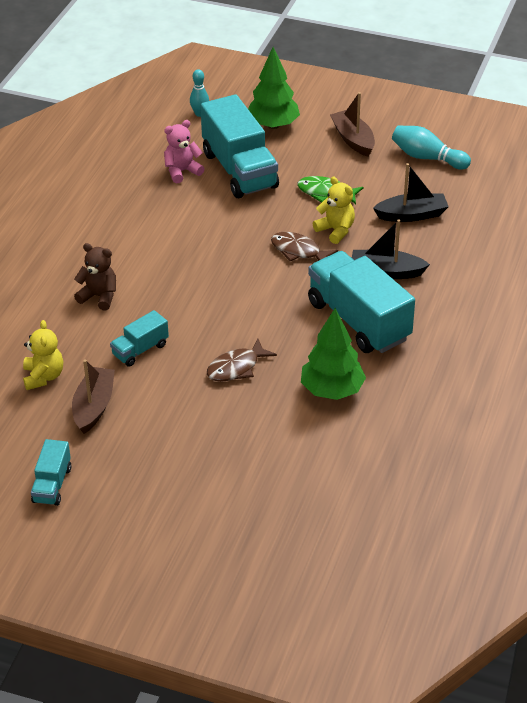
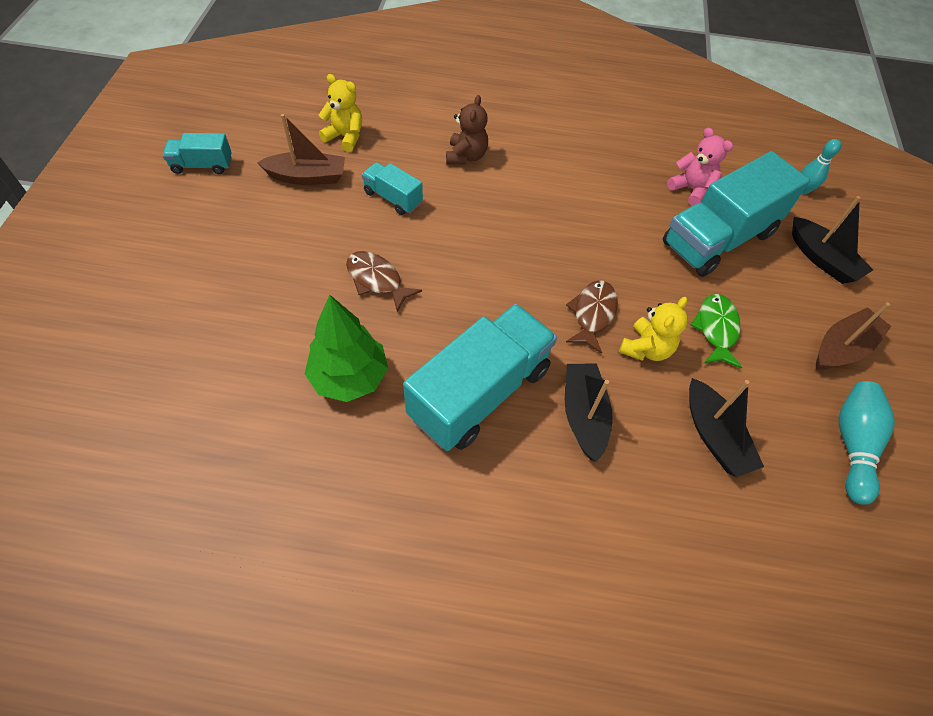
camera: 75 degrees right, 15 degrees up
yellow teddy bear [23,320,63,390] -> yellow teddy bear turned 135 degrees counterclockwise [319,74,362,152]
green tree [248,47,300,129] -> black boat [792,196,873,284]

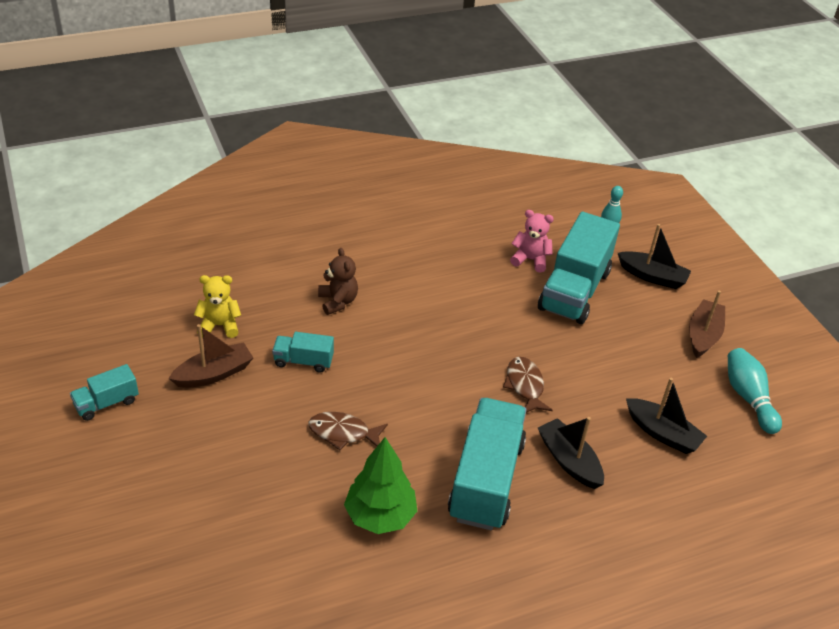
camera: 30 degrees left, 15 degrees down
yellow teddy bear [619,297,688,361] -> none
green fish [691,294,742,369] -> none

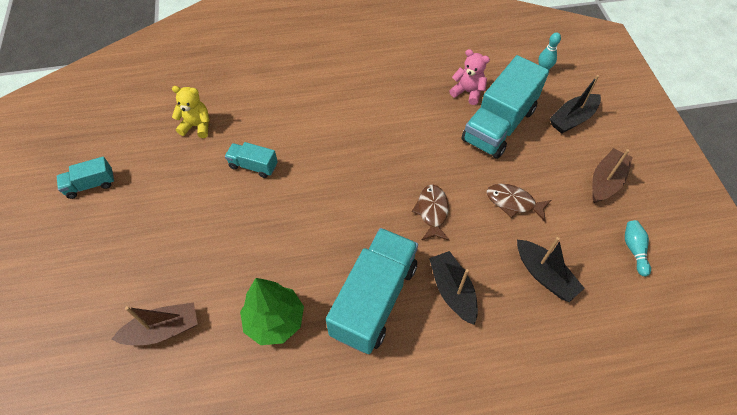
camera: 15 degrees right, 15 degrees up
brown boat [168,324,253,388] -> brown boat moved to [111,303,198,345]
brown fish [308,412,388,450] -> brown fish moved to [487,184,551,222]
brown teddy bear [318,248,358,315] -> none
black boat [618,224,691,289] -> black boat turned 105 degrees clockwise [550,75,601,134]
turquoise bowling pin [728,348,782,434] -> turquoise bowling pin [625,220,651,276], size x0.65

